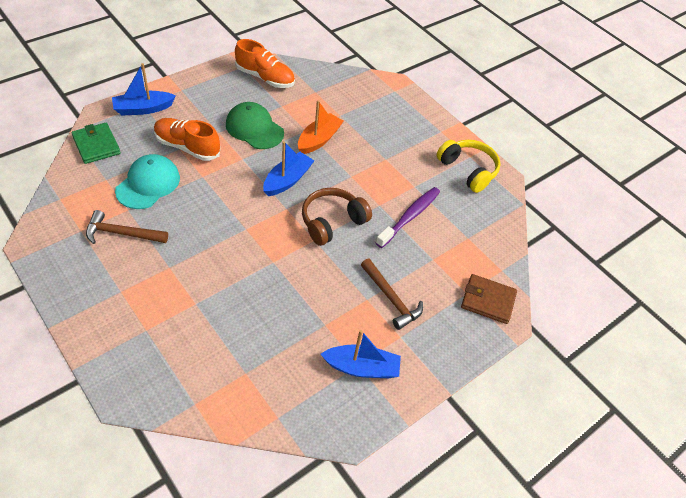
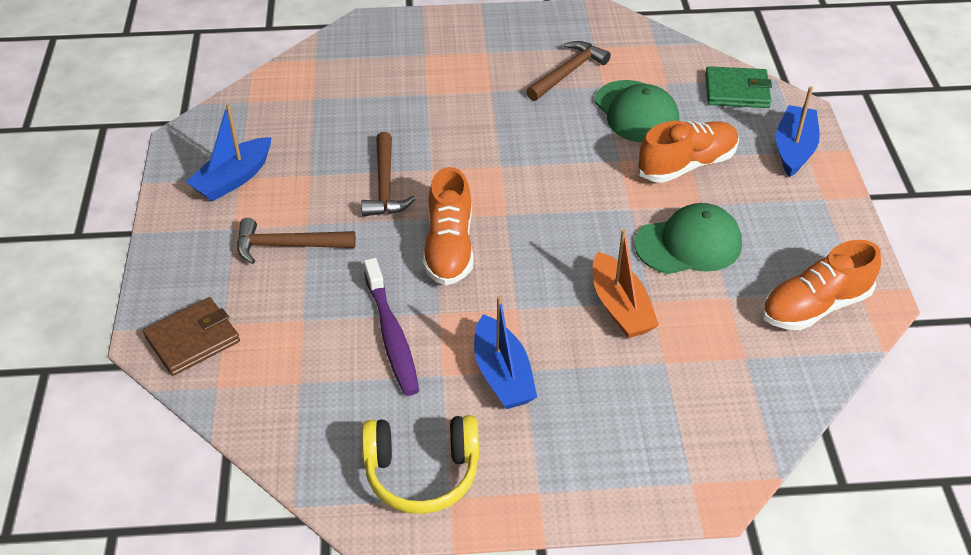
camera: 130 degrees right, 5 degrees down
turquoise cap [115,154,180,209] -> green cap [595,80,679,143]
blue boat [263,141,314,196] -> blue boat moved to [474,296,537,409]
brown headphones [302,188,372,246] -> orange shoe [422,167,474,285]
none -> brown hammer [361,132,416,216]

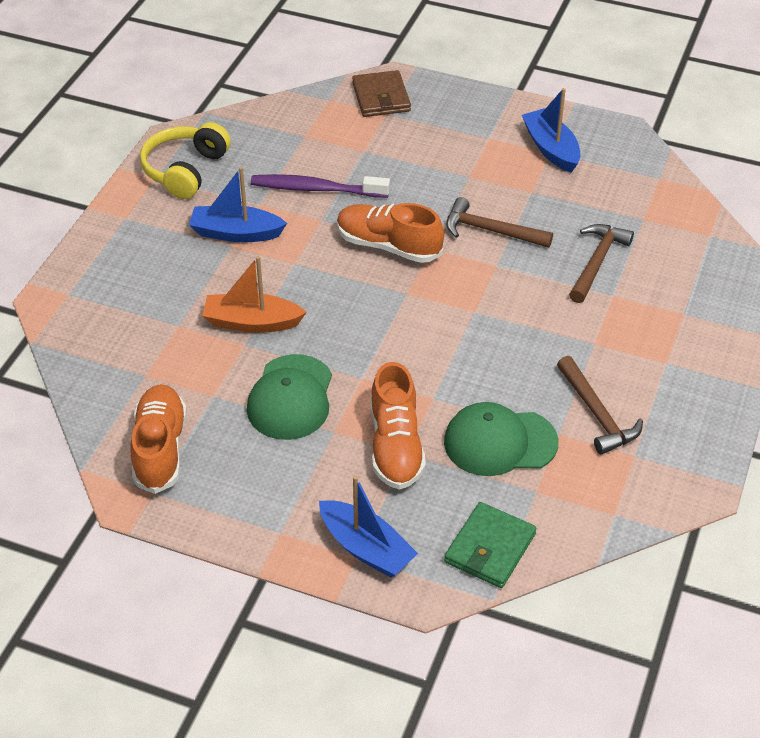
camera: 115 degrees right, 0 degrees up
brown hammer [237,218,356,264] -> brown hammer moved to [569,224,634,303]

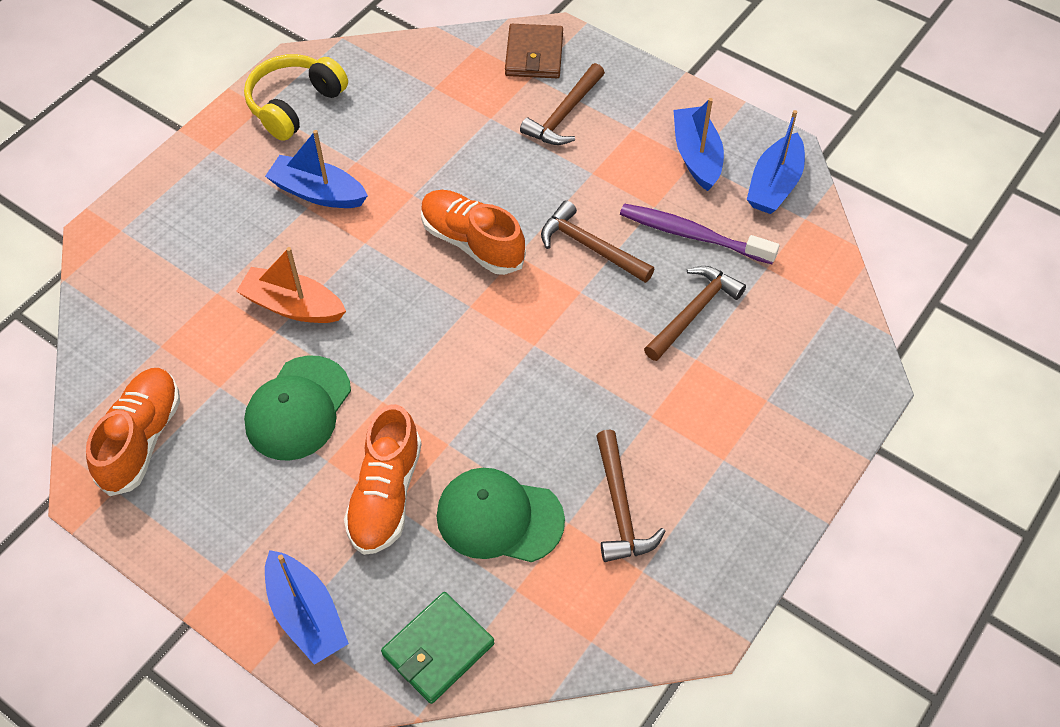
camera: 15 degrees right, 10 degrees up
purple toothbrush [251,174,390,198] -> purple toothbrush moved to [620,204,779,264]
none -> brown hammer [520,63,605,145]
none -> blue boat [747,110,805,214]

